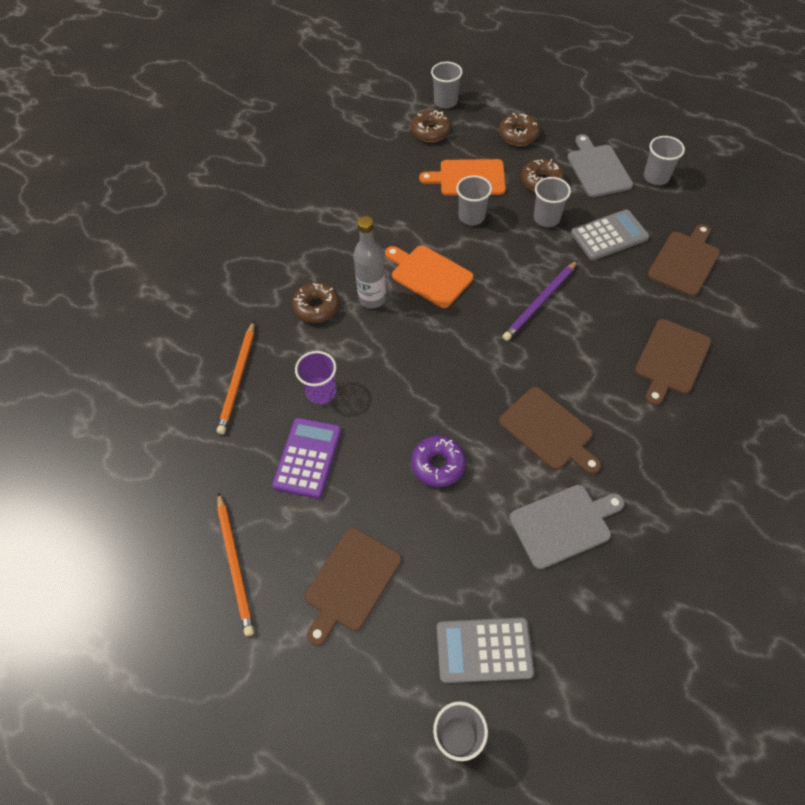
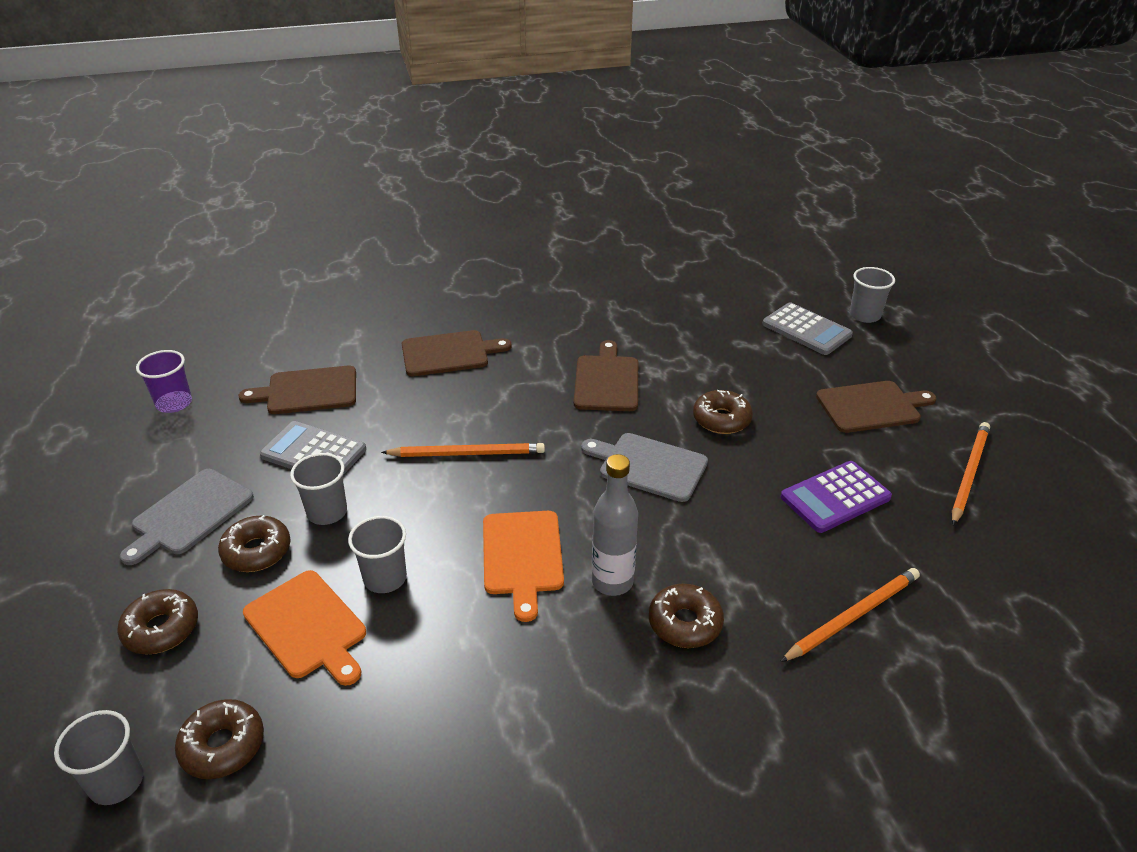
camera: 135 degrees left, 20 degrees down
purple cup [295,351,337,404] -> purple cup moved to [136,350,192,413]
purple donut [411,436,466,487] -> brown donut [693,390,753,434]
purple pencil [503,260,578,341] -> orange pencil [381,443,545,457]
grey cutting board [509,485,625,569] -> grey cutting board moved to [581,433,708,502]
grey cup [644,136,685,185] -> none

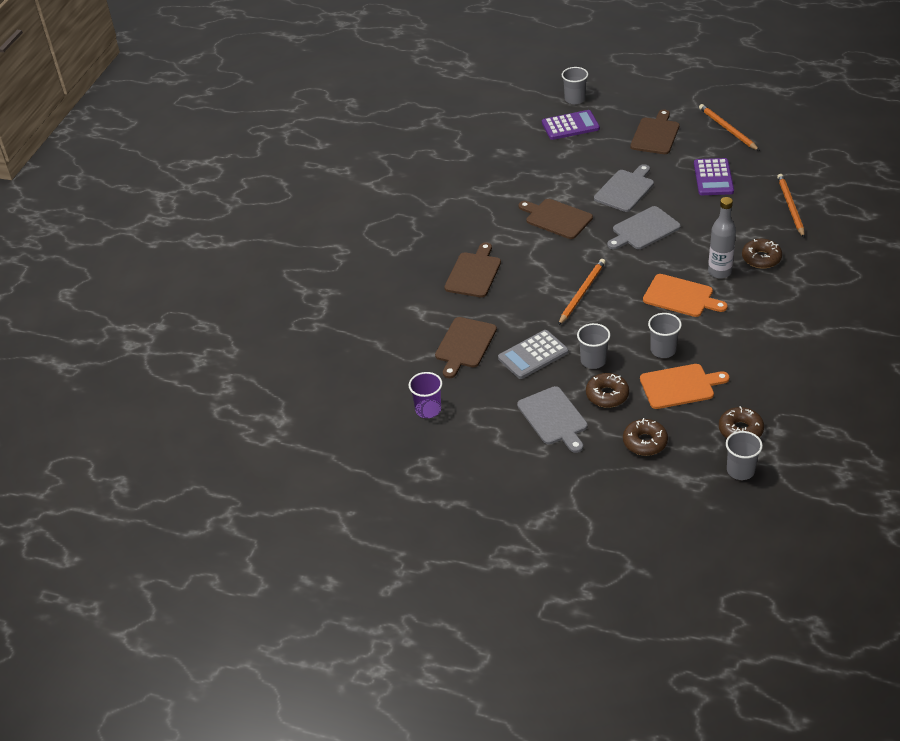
camera: 55 degrees left, 5 degrees up
brown donut [693,390,753,434] -> grey cutting board [594,164,654,212]
grey calculator [762,302,853,355] -> purple calculator [542,110,600,140]

